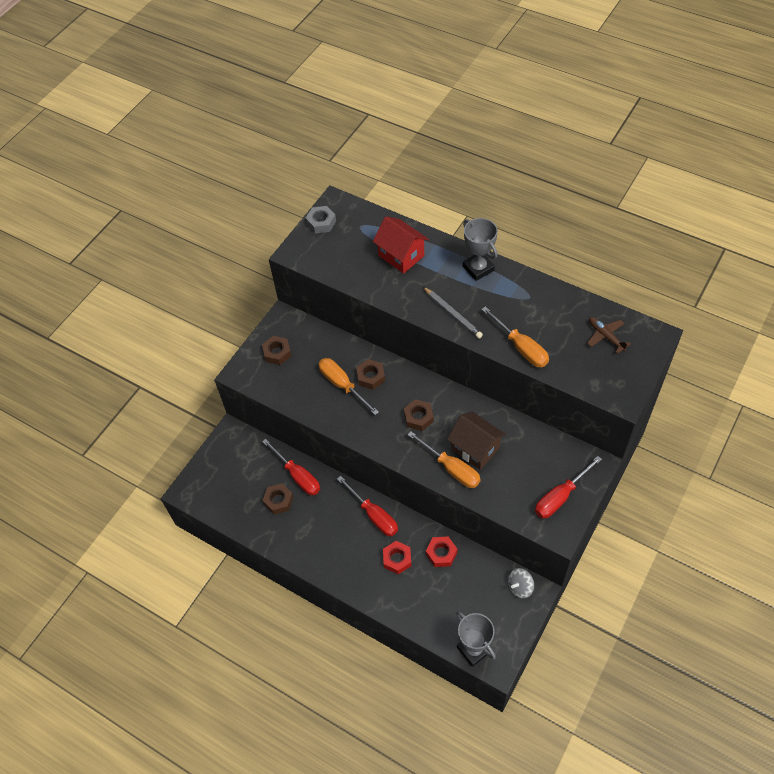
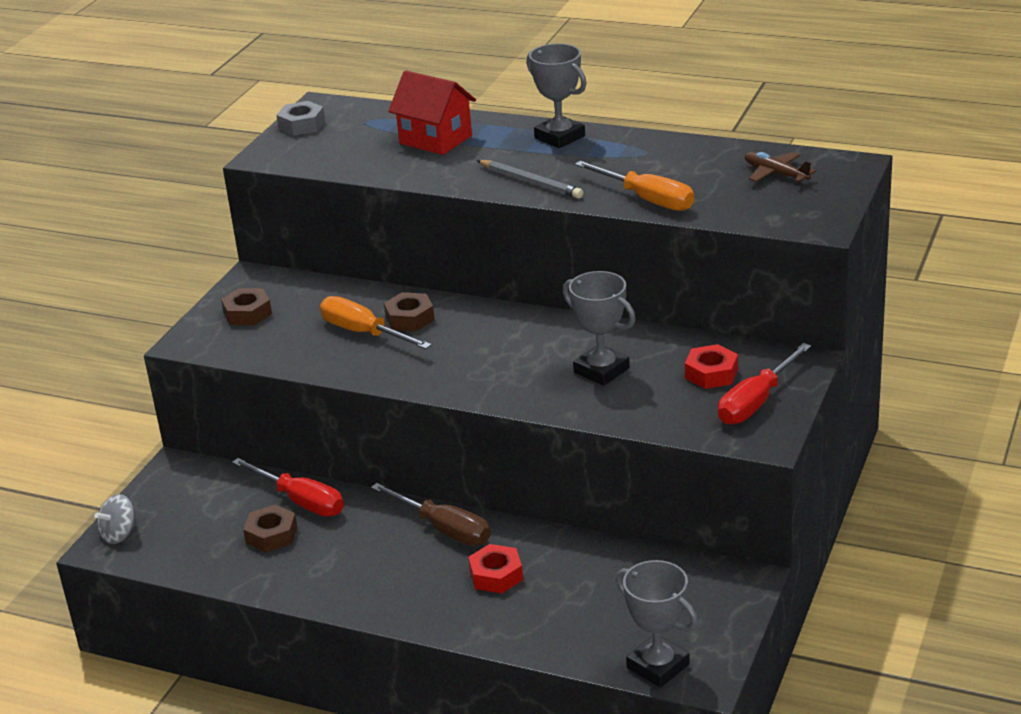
camera: 10 degrees left, 25 degrees down
red screwdriver [337,476,398,536] -> brown screwdriver [371,483,490,546]
brown nut [404,399,434,431] -> none
orange screwdriver [407,431,481,488] -> none
red nut [426,536,457,567] -> red nut moved to [685,344,738,389]
brown house [447,412,506,470] -> grey trophy [562,271,636,386]
grey spinning top [508,568,534,599] -> grey spinning top moved to [94,494,137,544]

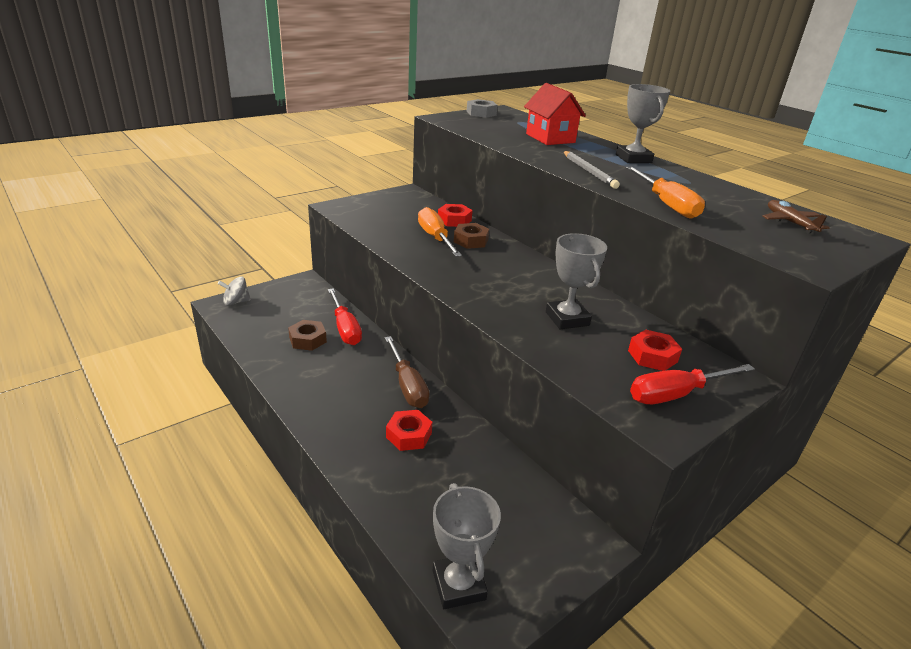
camera: 25 degrees right, 0 degrees up
brown nut [221,288,272,326] -> none
none -> red nut [438,204,473,227]

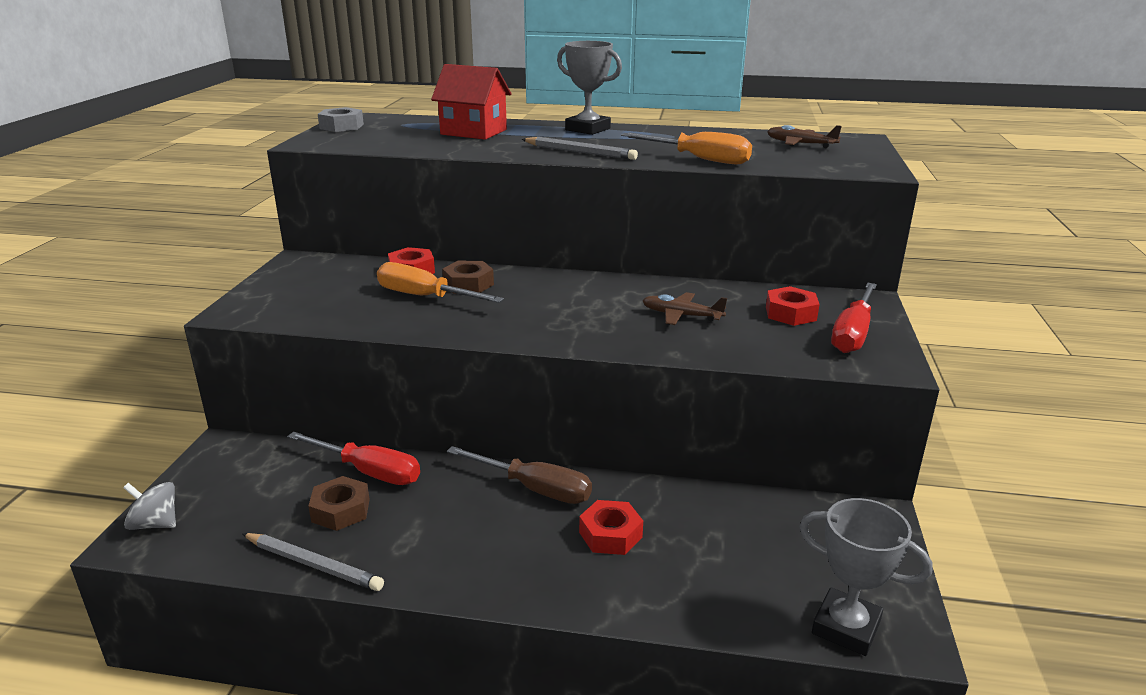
camera: 40 degrees left, 5 degrees down
grey spinning top [218,276,251,306] -> grey spinning top turned 75 degrees clockwise [123,482,176,530]
grey trophy [546,233,607,329] -> brown plane [642,292,727,325]
none -> grey pencil [242,533,384,591]

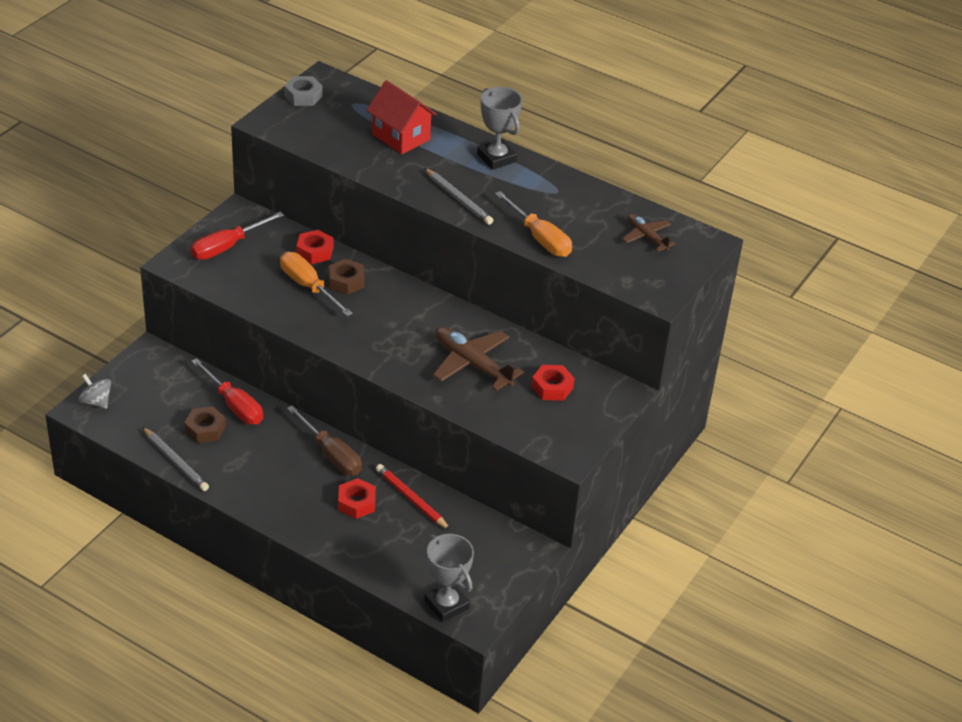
camera: 20 degrees right, 15 degrees up
brown plane [642,292,727,325] -> brown plane [433,327,524,391], size x1.67
red screwdriver [831,283,877,353] -> red screwdriver moved to [191,212,284,260]
none -> red pencil [376,464,450,530]

